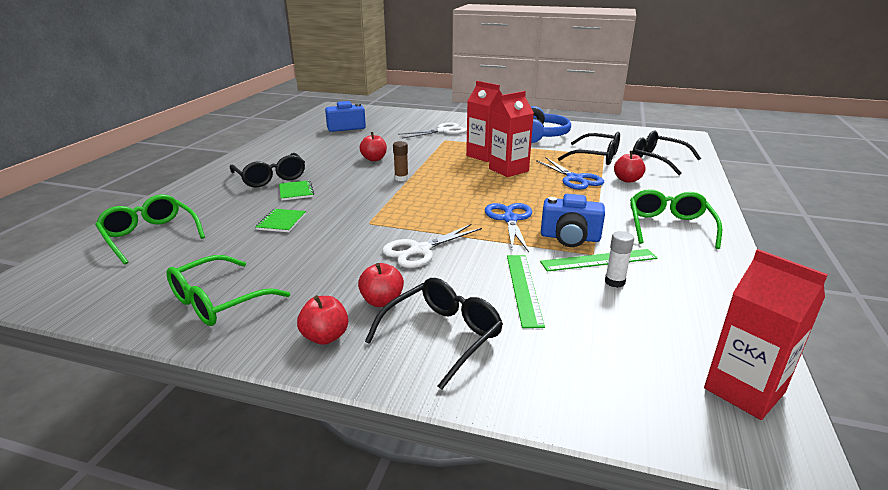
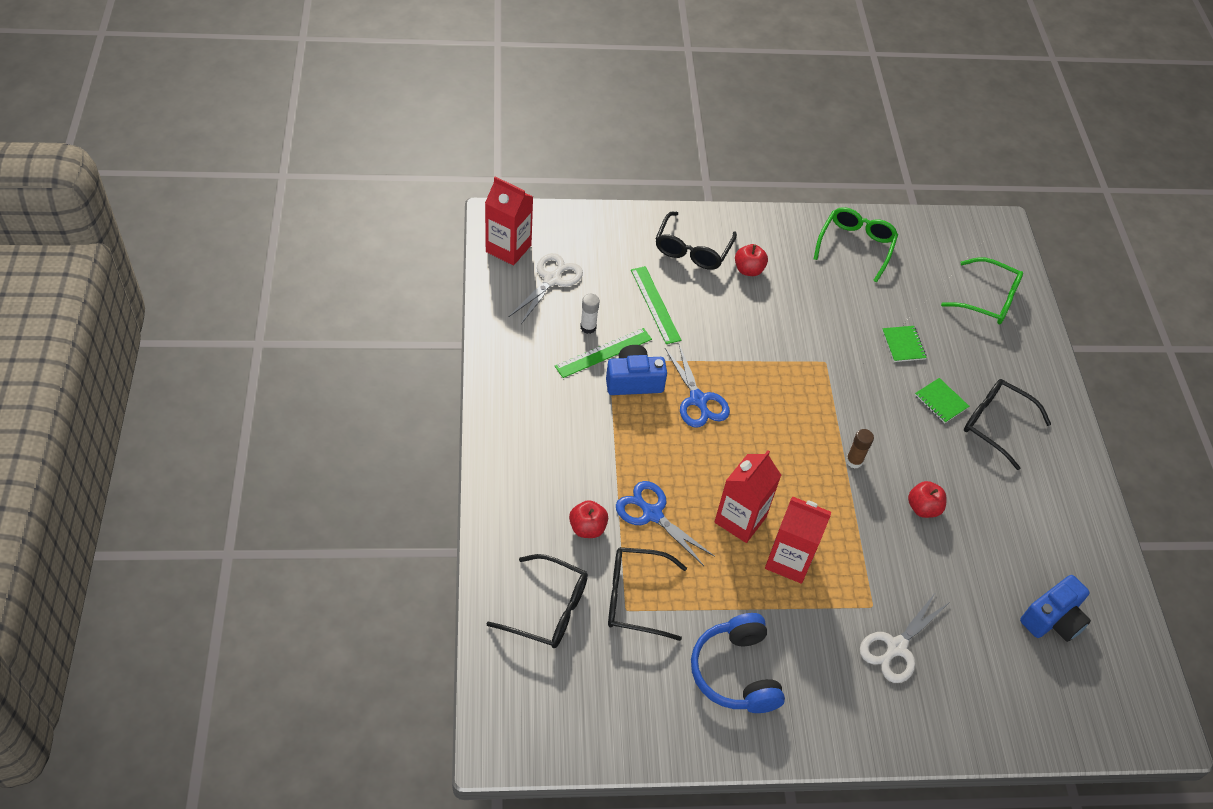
camera: 155 degrees right, 25 degrees up
red apple [297,295,348,345] -> none
white scissors [382,224,482,268] -> white scissors moved to [509,253,583,324]
green glasses [630,189,722,249] -> none

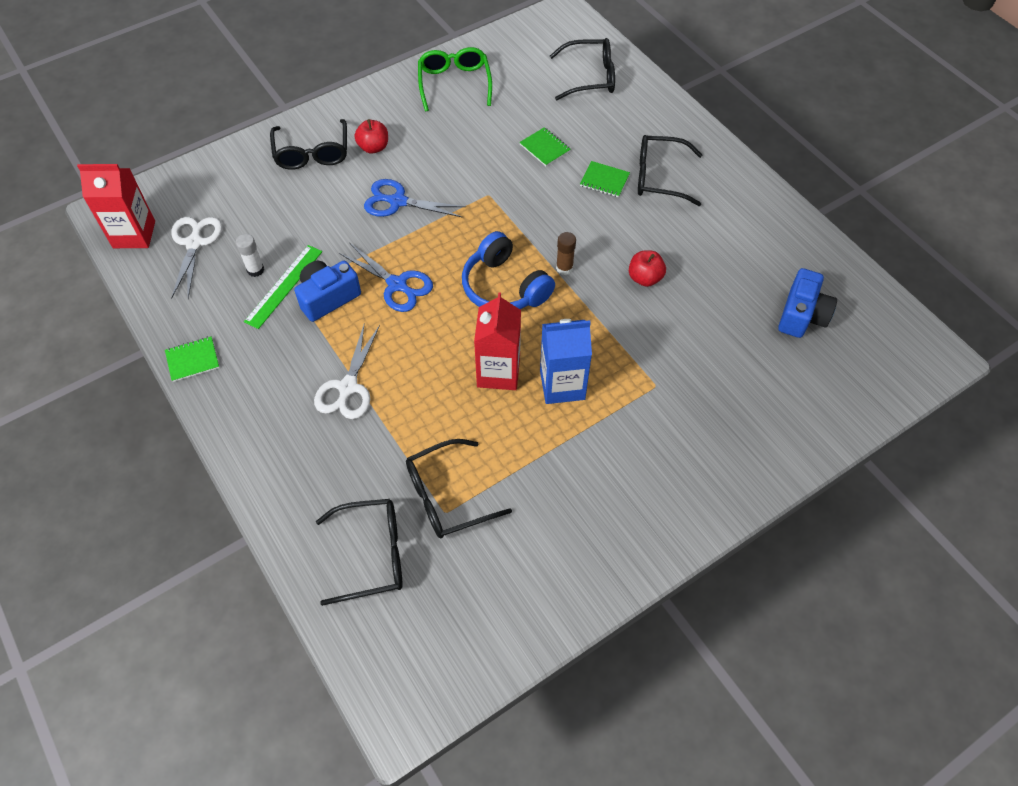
camera: 25 degrees left, 5 degrees up
red apple [569,500,608,538] -> none
blue scissors [616,481,715,566] -> blue scissors moved to [364,179,466,217]
green ruler [631,266,681,344] -> none
blue headphones [691,613,785,713] -> blue headphones moved to [462,231,555,309]
red carton [765,496,831,584] -> blue carton [540,319,592,404]
white scissors [860,592,950,683] -> white scissors moved to [314,322,380,419]
green glasses [941,257,1023,324] -> black glasses [550,38,615,100]
none -> green notebook [165,337,220,382]

